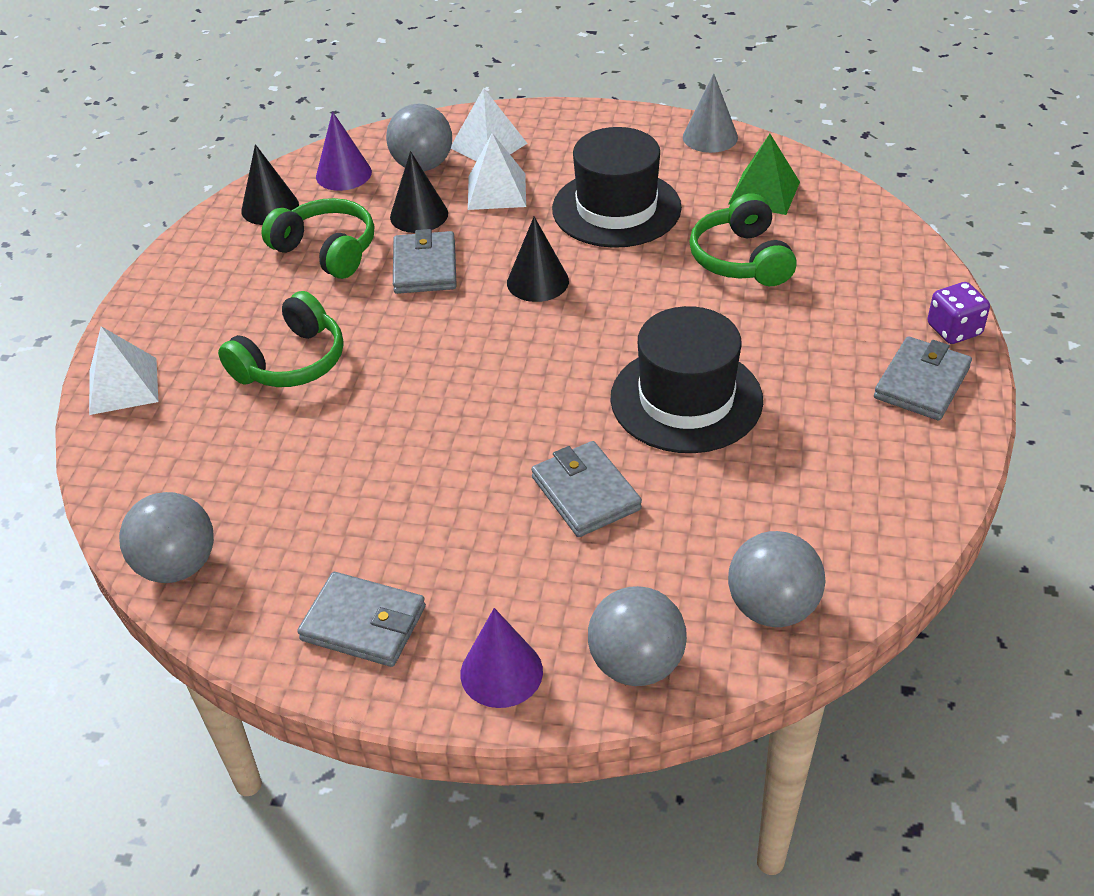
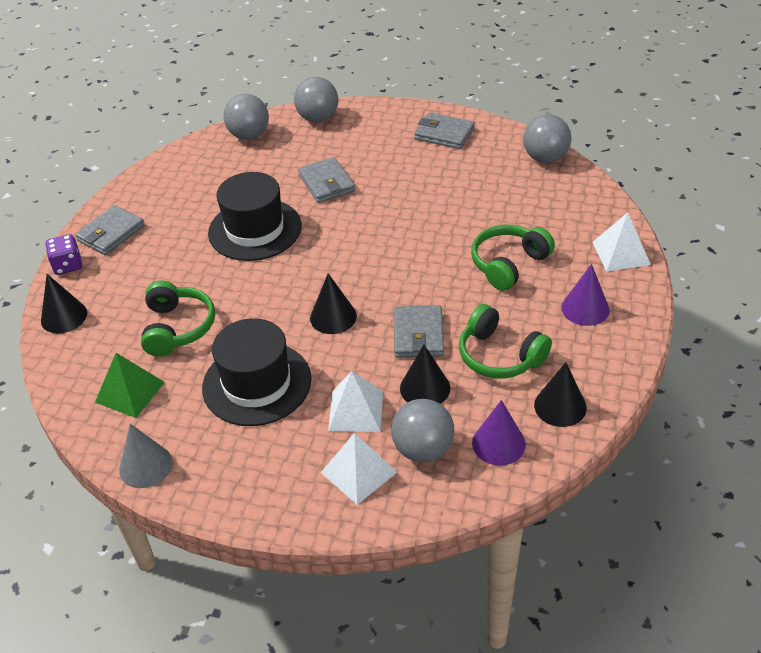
camera: 175 degrees left, 0 degrees up
purple cone [460,608,543,708] -> purple cone moved to [561,264,609,326]
none -> black cone [41,274,87,333]

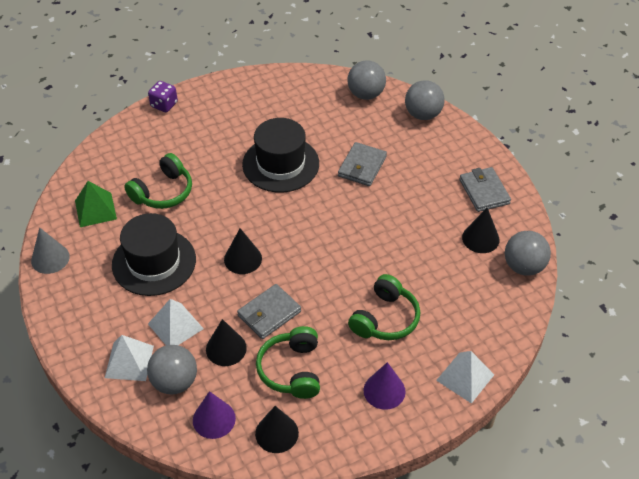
camera: 45 degrees right, 5 degrees up
black cone [41,274,87,333] -> black cone moved to [462,208,500,253]
grey wallet [75,205,145,255] -> none
green headphones [471,225,555,291] -> green headphones turned 120 degrees clockwise [348,274,420,340]

